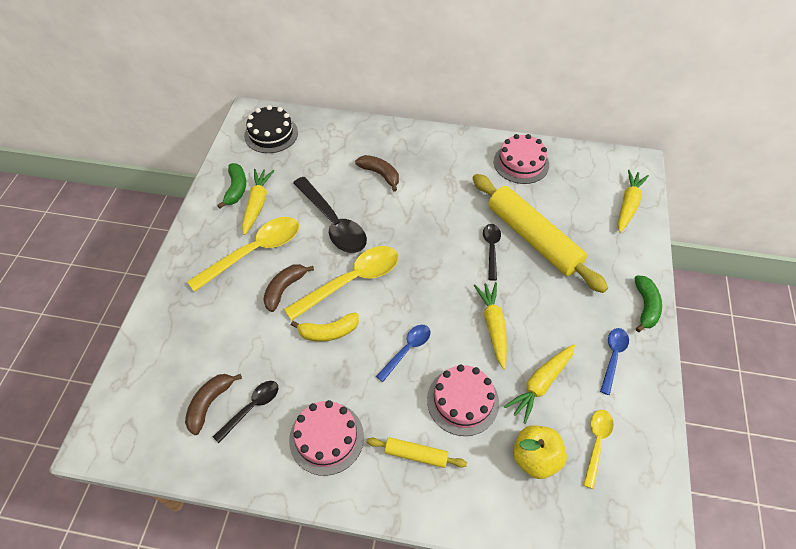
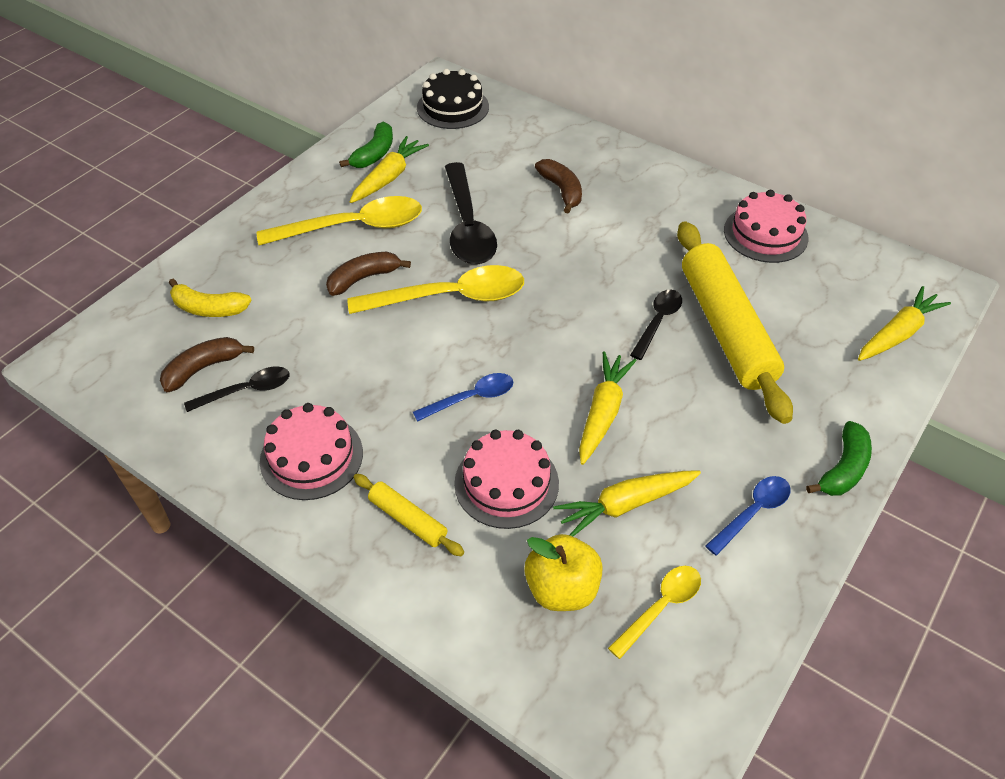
camera: 25 degrees right, 5 degrees down
yellow banana [291,313,359,342] -> yellow banana moved to [169,279,251,317]

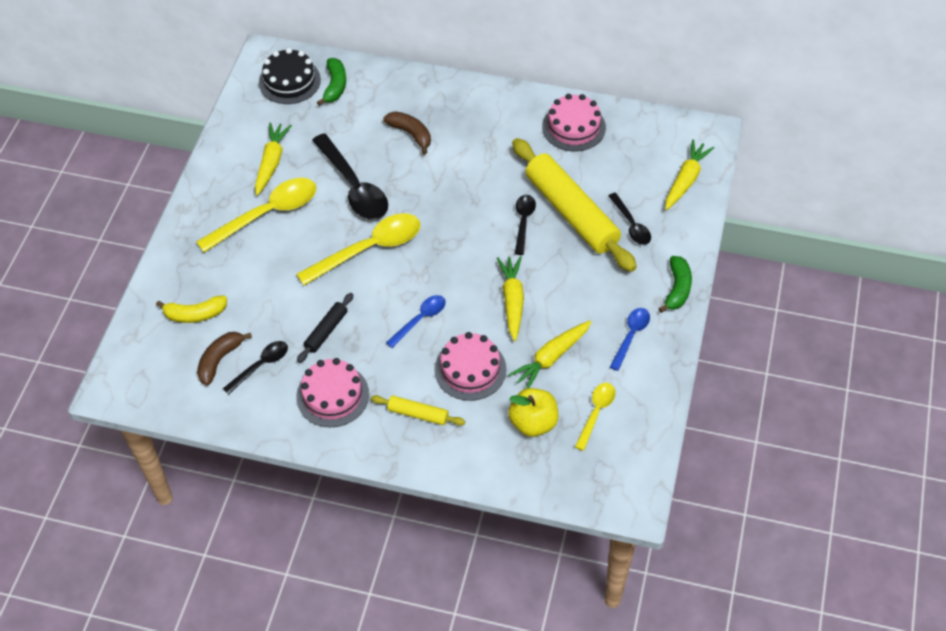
camera: 20 degrees left, 5 degrees up
brown banana [326,252,411,296] -> none
green banana [339,122,393,168] -> green banana moved to [317,58,346,106]
none -> black rolling pin [297,293,354,363]
none -> black spoon [608,193,651,245]

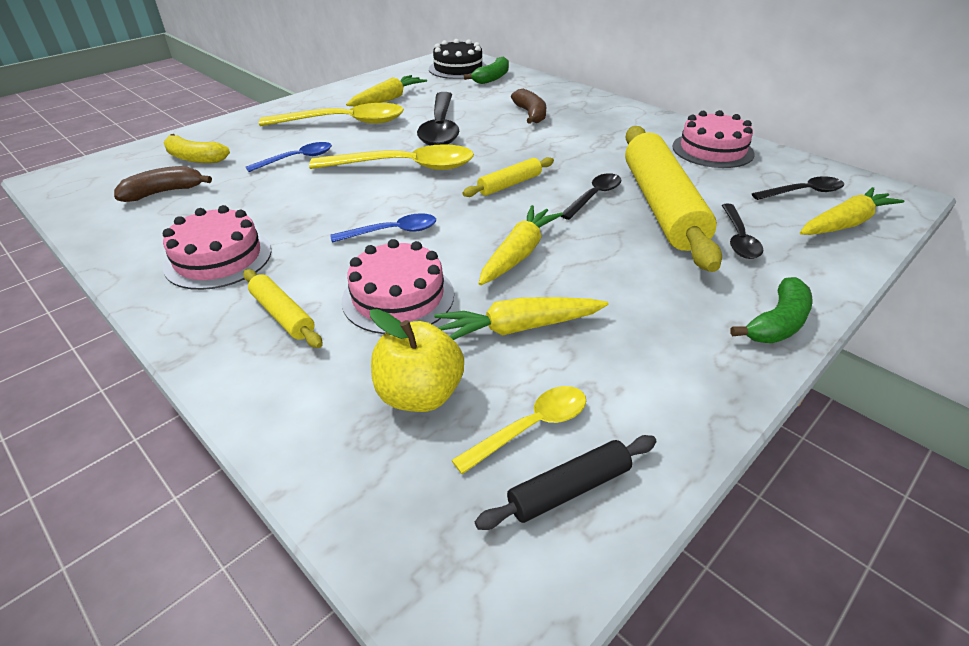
camera: 30 degrees right, 15 degrees down
black spoon [223,341,288,395] -> black spoon moved to [752,176,844,200]
black rolling pin [297,293,354,363] -> black rolling pin moved to [475,435,657,530]
blue spoon [610,308,650,371] -> blue spoon moved to [246,142,332,172]
none -> yellow rolling pin [462,157,554,197]

